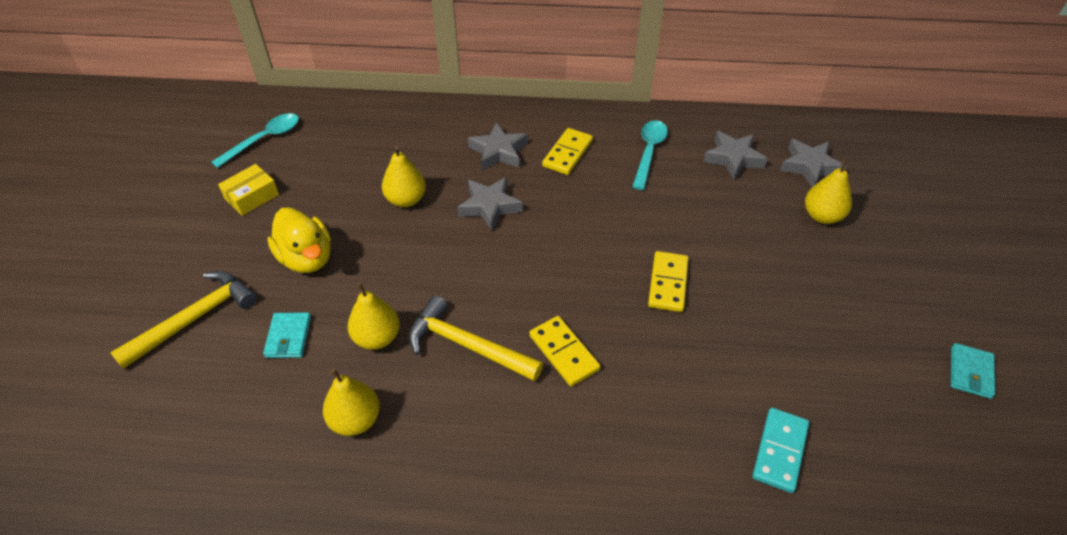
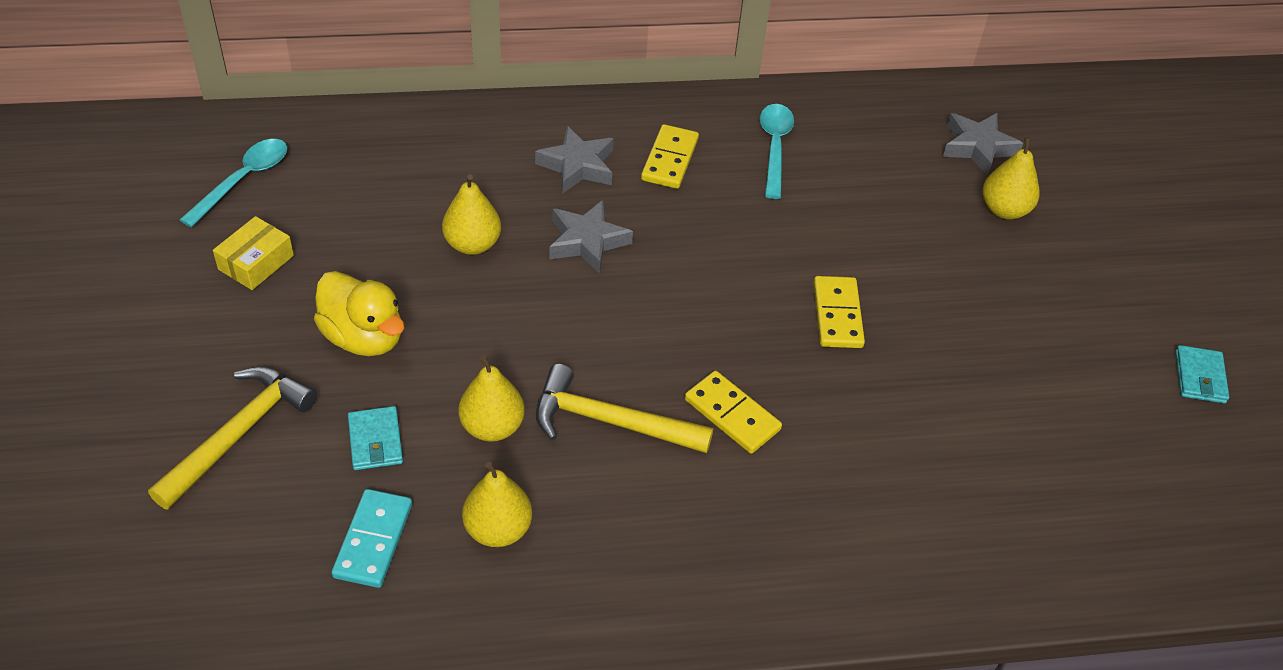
camera: 15 degrees left, 0 degrees up
grey star [703,131,768,180] -> none
turquoise domino [752,408,809,493] -> turquoise domino moved to [332,489,412,588]

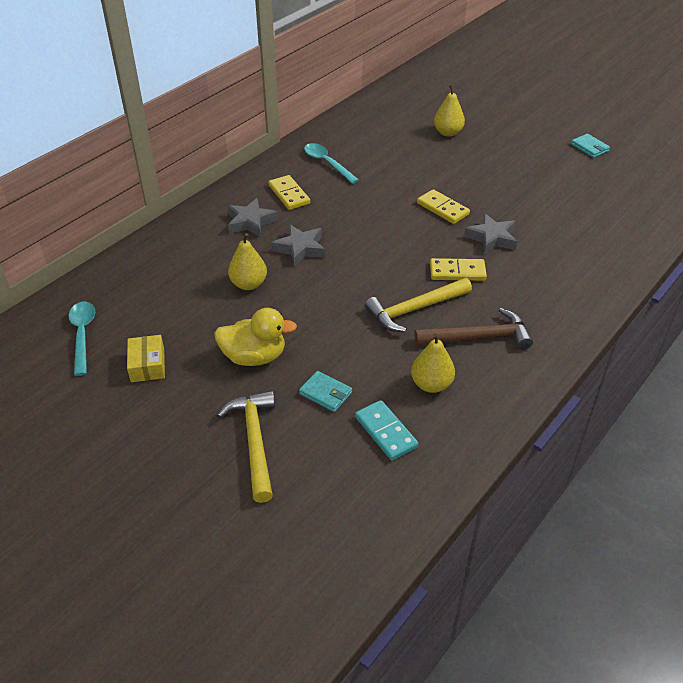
camera: 40 degrees left, 5 degrees down
yellow pear [459,356,525,442] -> none
grey star [943,113,1023,176] -> grey star moved to [464,213,517,254]
none -> brown hammer [415,308,533,350]

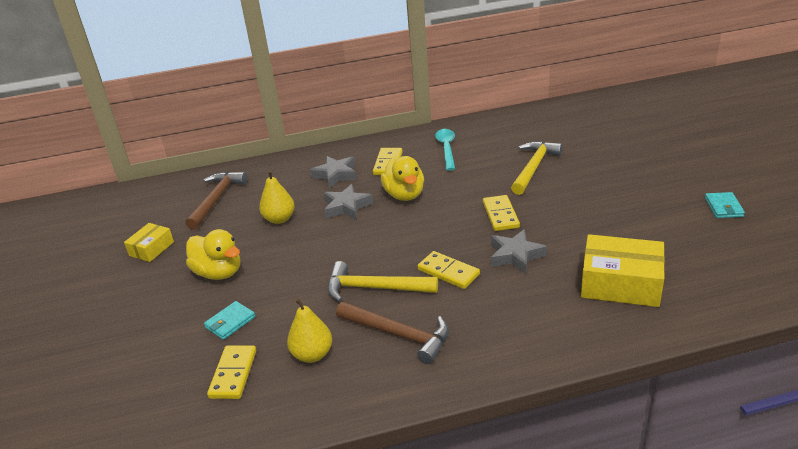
camera: 40 degrees right, 10 degrees down
turquoise spoon [68,302,95,376] -> none
yellow hammer [217,390,275,503] -> yellow hammer moved to [511,141,563,195]
turquoise wallet [299,371,352,412] -> turquoise wallet turned 60 degrees clockwise [204,301,255,340]
turquoise domino [355,400,418,460] -> yellow domino [207,346,256,399]
yellow pear [434,85,465,137] -> none
none -> brown hammer [185,171,247,230]
none -> yellow duck [381,156,424,201]
none -> yellow box [581,234,665,307]

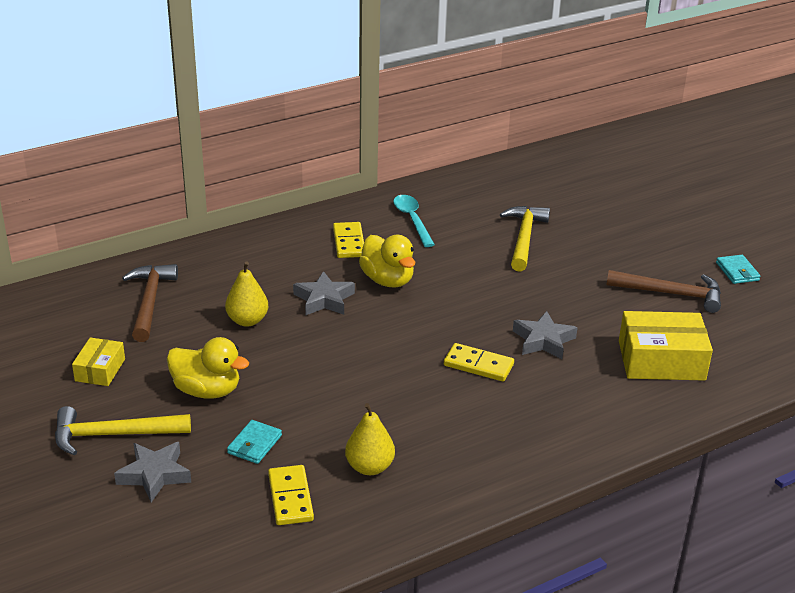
camera: 20 degrees left, 0 degrees up
grey star [310,156,357,188] -> grey star moved to [114,442,191,502]
yellow hammer [327,261,438,302] -> yellow hammer moved to [55,406,191,455]
brown hammer [336,302,449,364] -> brown hammer moved to [606,270,721,313]
yellow domino [483,195,520,231] -> none

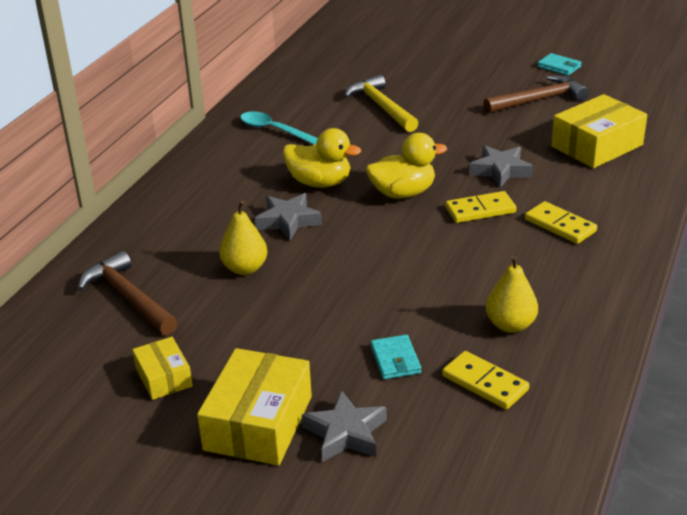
camera: 35 degrees left, 0 degrees up
yellow hammer [55,406,191,455] -> yellow box [197,348,312,465]
yellow duck [166,337,249,399] -> yellow duck moved to [366,133,447,199]
yellow domino [333,222,364,258] -> yellow domino moved to [525,201,597,244]

